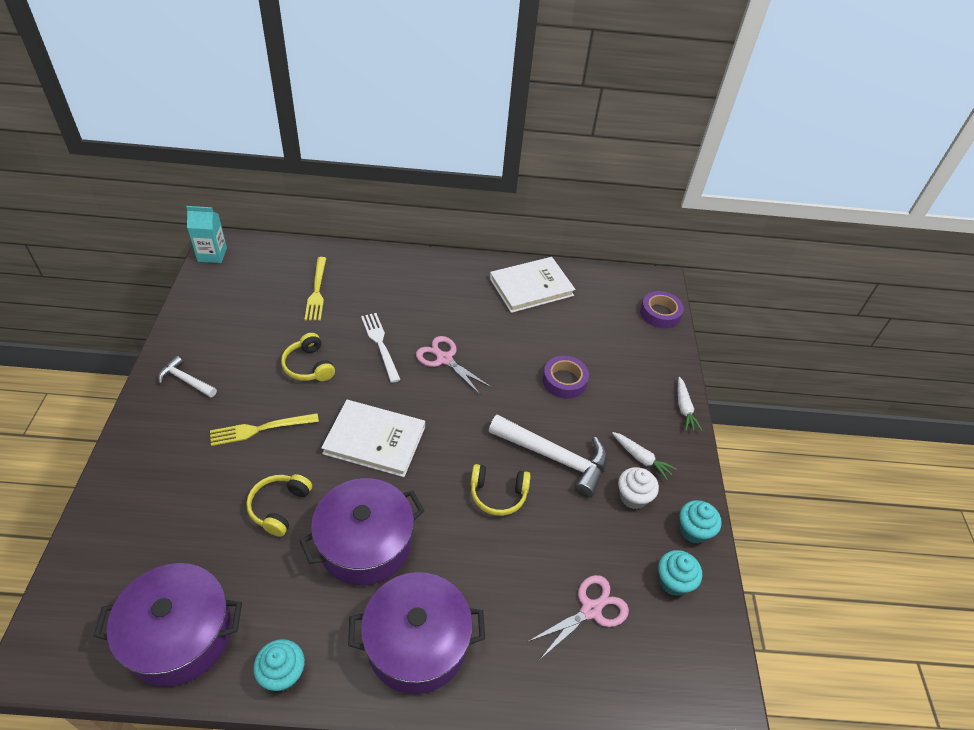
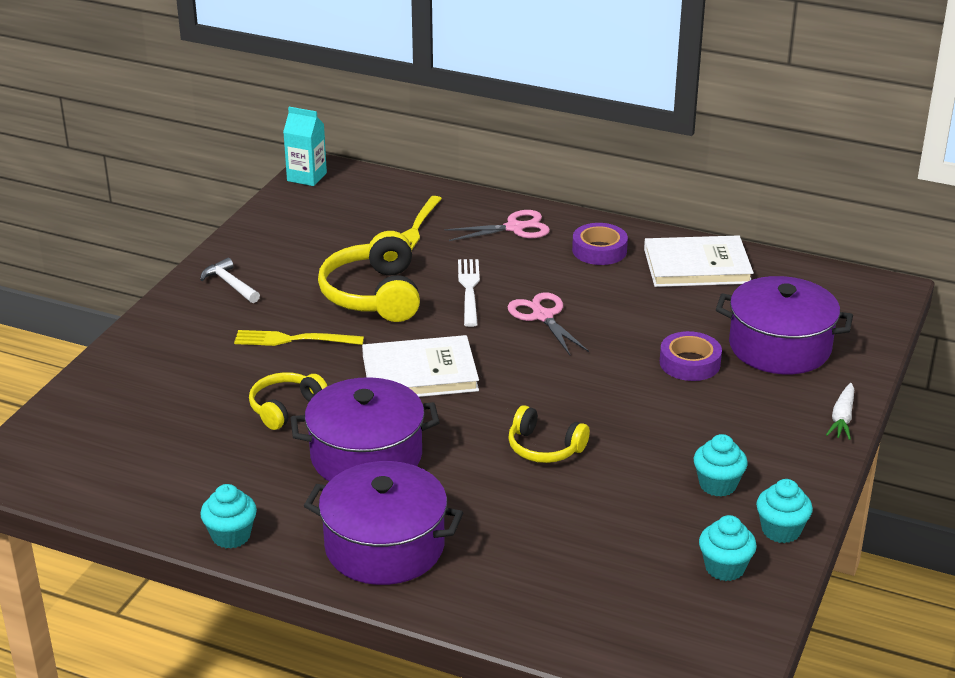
camera: 25 degrees right, 15 degrees down
purple pot [94,563,242,686] -> purple pot moved to [716,276,853,374]
yellow headphones [281,333,335,381] -> yellow headphones [318,231,420,322], size x1.68
white book [321,400,425,477] -> white book turned 45 degrees counterclockwise [362,335,479,397]
white hammer [489,415,607,498] -> none
pink scissors [527,575,629,658] -> pink scissors moved to [444,210,550,241]
white carrot [612,432,677,480] -> none
white cupcake [618,467,659,509] -> turquoise cupcake [694,434,748,497]
purple tape [640,291,684,329] -> purple tape moved to [572,223,628,265]

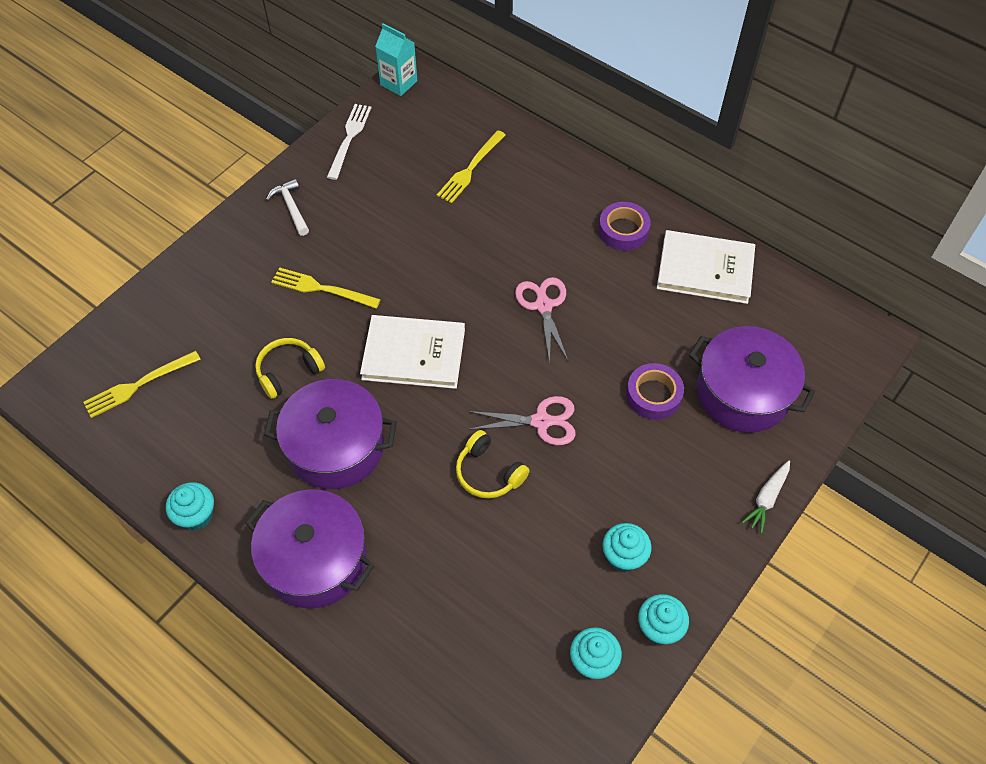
camera: 15 degrees right, 25 degrees up
yellow headphones [318,231,420,322] -> none
pink scissors [444,210,550,241] -> pink scissors moved to [468,396,576,445]
white fork [458,259,480,327] -> white fork moved to [327,104,371,180]
none -> yellow fork [83,351,201,418]

